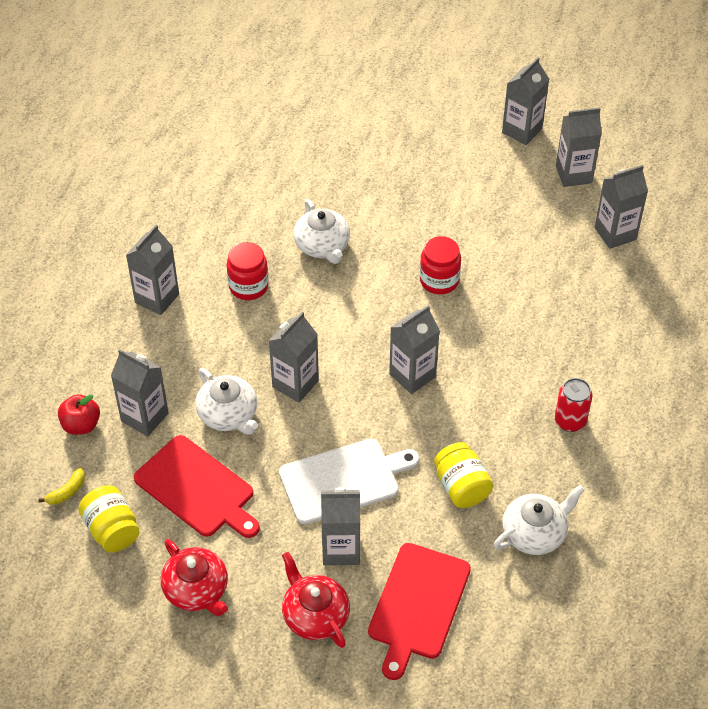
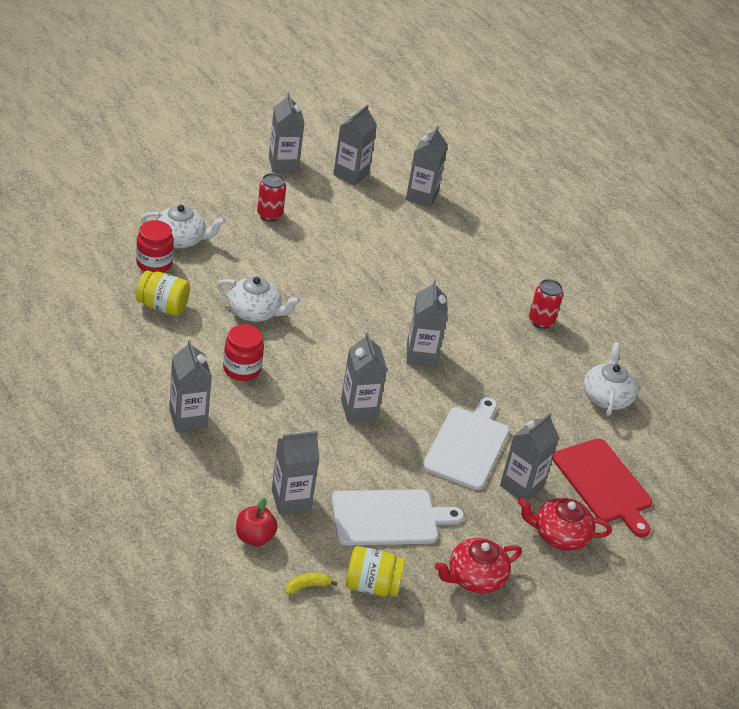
camera: 55 degrees left, 10 degrees down
yellow banana [38,468,85,505] -> yellow banana turned 105 degrees counterclockwise [285,573,338,595]
red cutting board [134,435,260,538] -> white cutting board [331,489,464,546]
red teapot [161,539,228,616] -> red teapot turned 150 degrees clockwise [435,538,522,593]
white teapot [196,368,258,435] -> white teapot moved to [141,205,225,248]
red jar [420,236,461,294] -> red jar moved to [136,220,174,273]
yellow jar [434,442,493,508] -> yellow jar moved to [136,270,190,316]
none -> red can [257,173,286,222]

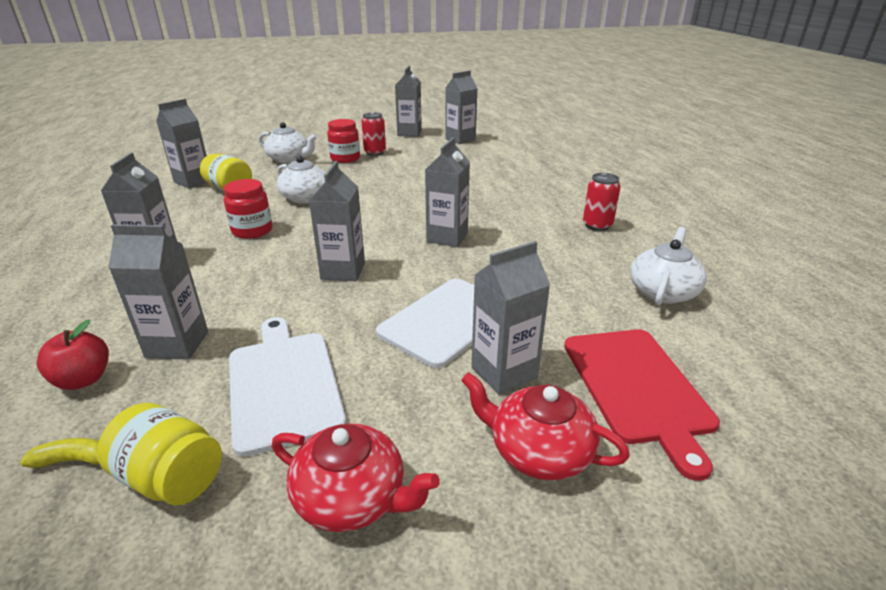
camera: 25 degrees right, 10 degrees down
red jar [136,220,174,273] -> red jar moved to [327,119,360,163]
white cutting board [331,489,464,546] -> white cutting board turned 120 degrees counterclockwise [229,317,346,457]
grey carton [406,126,448,208] -> grey carton moved to [156,99,207,188]
red teapot [435,538,522,593] -> red teapot turned 150 degrees counterclockwise [272,423,440,532]

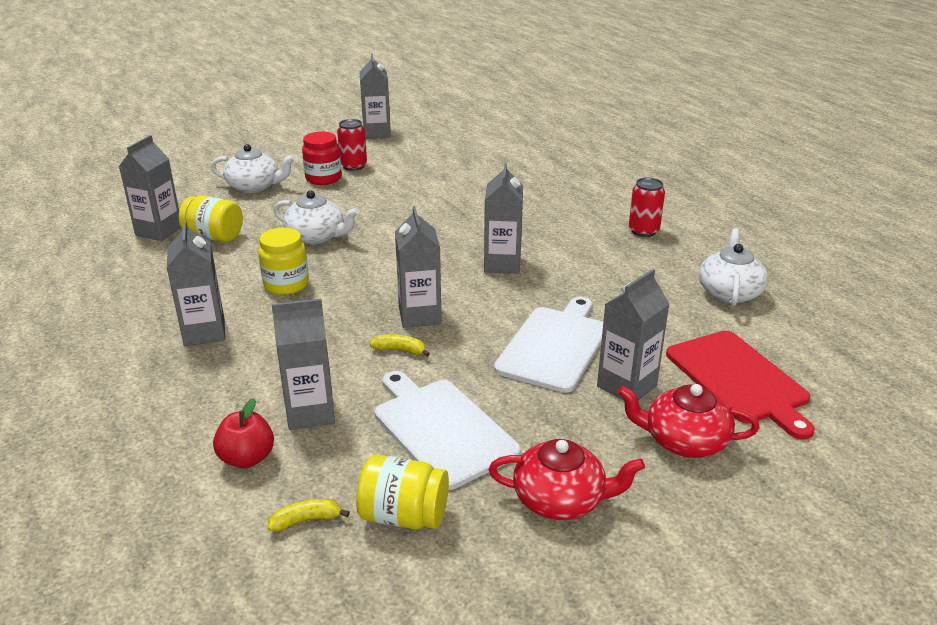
camera: 15 degrees left, 0 degrees up
red jar [224,179,272,239] -> yellow jar [258,228,309,295]
grey carton [445,71,478,144] -> none
none -> yellow banana [370,334,430,357]

